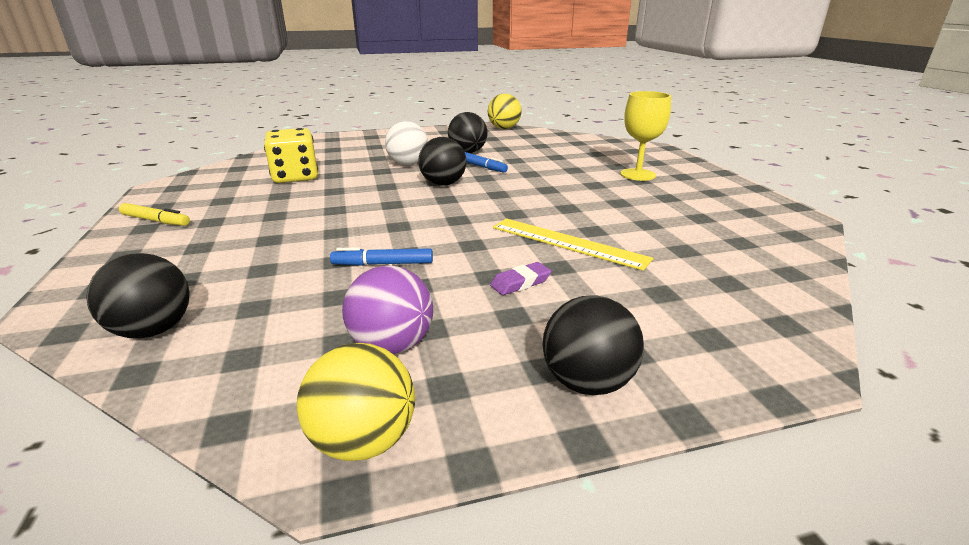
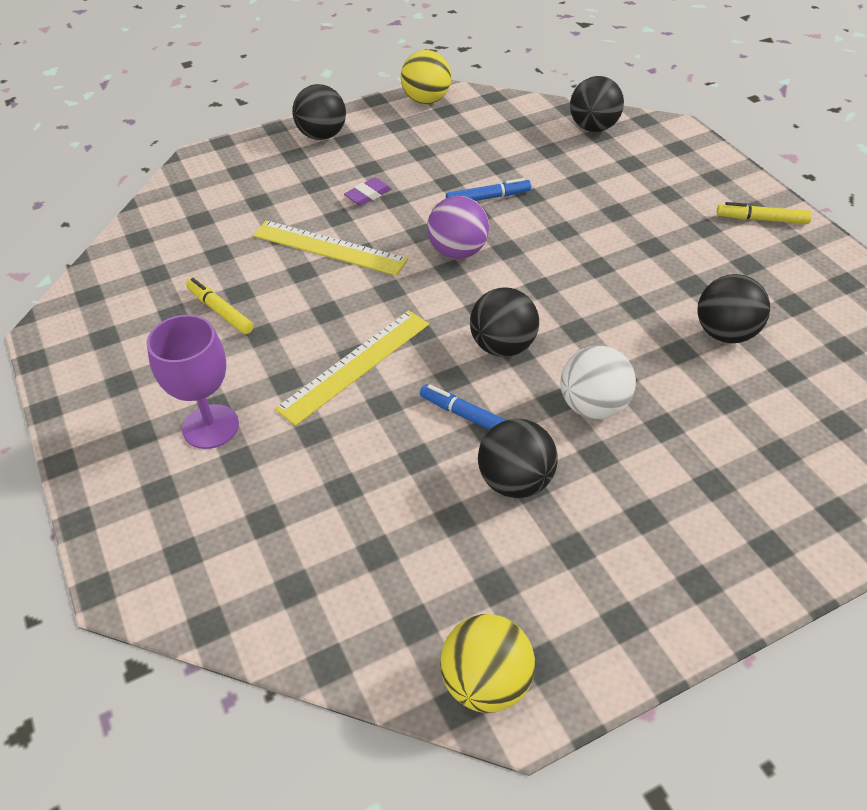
camera: 170 degrees right, 20 degrees up
yellow dice [264,128,318,183] -> black ball [697,274,770,343]
purple ball [342,265,433,355] -> purple ball moved to [427,196,489,259]
yellow goblet [620,91,671,181] -> purple goblet [146,315,239,449]
none -> yellow marker [186,278,254,334]
none -> yellow ruler [275,310,429,426]

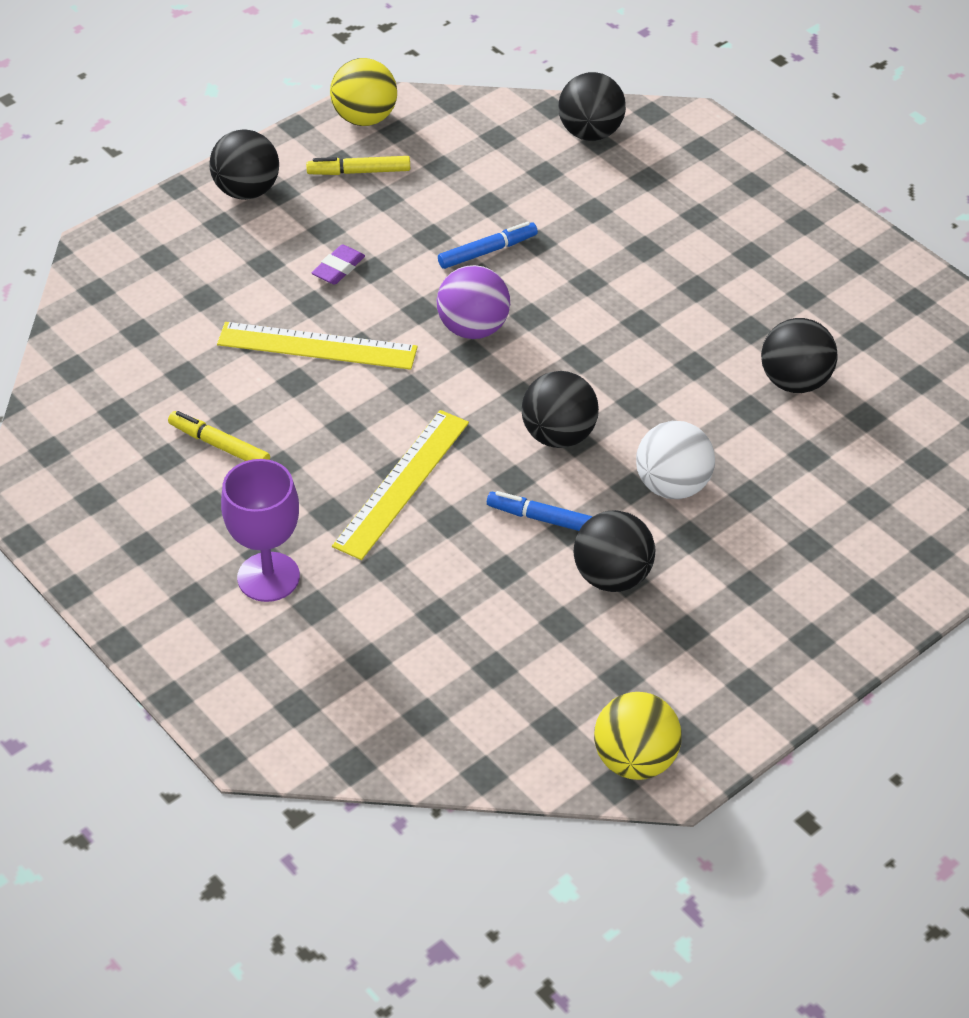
camera: 15 degrees left, 0 degrees up
yellow marker [717,202,812,224] -> yellow marker moved to [306,156,410,175]

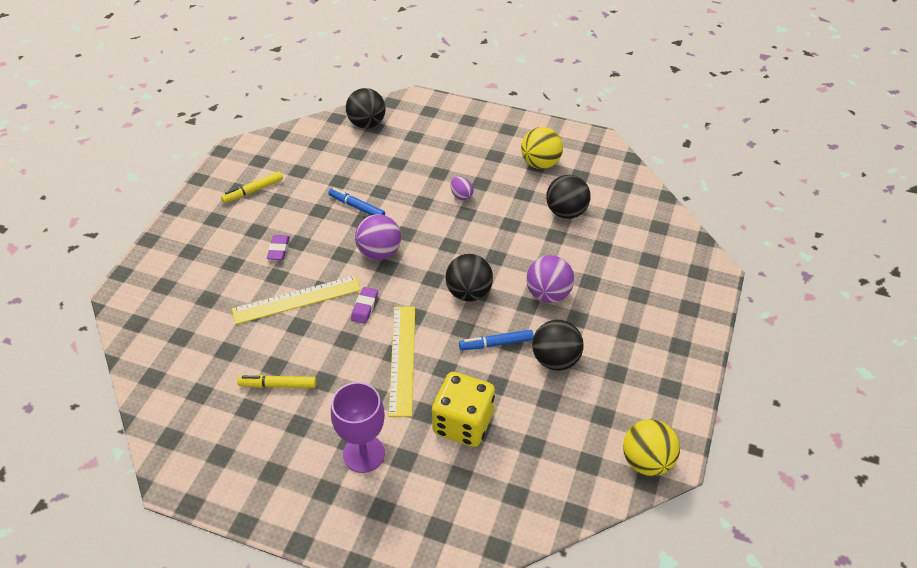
camera: 30 degrees left, 0 degrees up
black ball [209,129,279,200] -> none
yellow ball [330,58,397,126] -> yellow ball moved to [521,127,563,169]
blue marker [438,221,538,269] -> blue marker turned 90 degrees counterclockwise [328,188,385,215]
white ball [636,421,715,499] -> purple ball [526,255,574,303]
none -> purple eraser [351,287,378,324]
none -> yellow dice [432,372,495,447]
none -> purple egg [451,176,474,200]

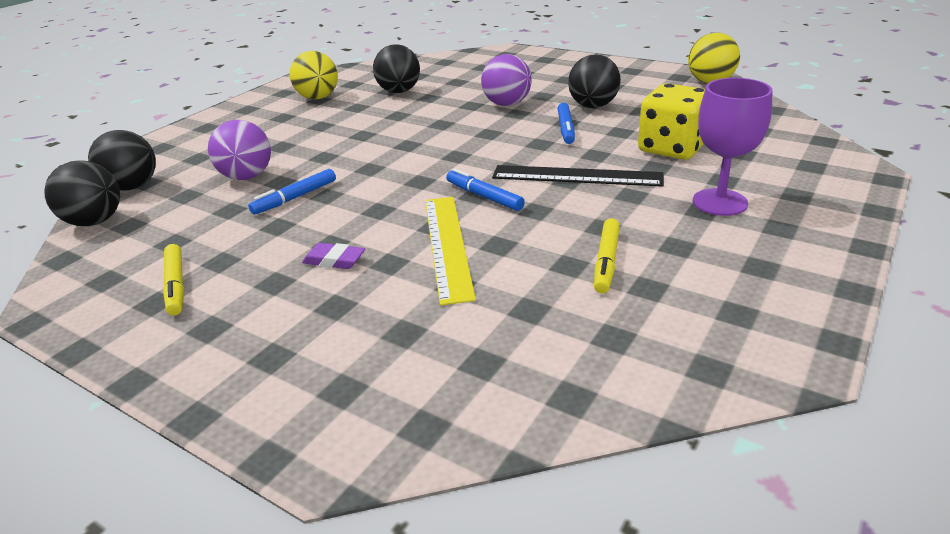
camera: 75 degrees left, 15 degrees down
purple eraser [351,287,378,324] -> blue marker [446,168,525,211]
purple ball [355,214,401,260] -> purple ball moved to [208,120,271,180]
yellow ruler [389,307,415,417] -> black ruler [492,165,664,187]
black ball [445,254,493,301] -> black ball moved to [44,160,120,226]
purple egg [451,176,474,200] -> none

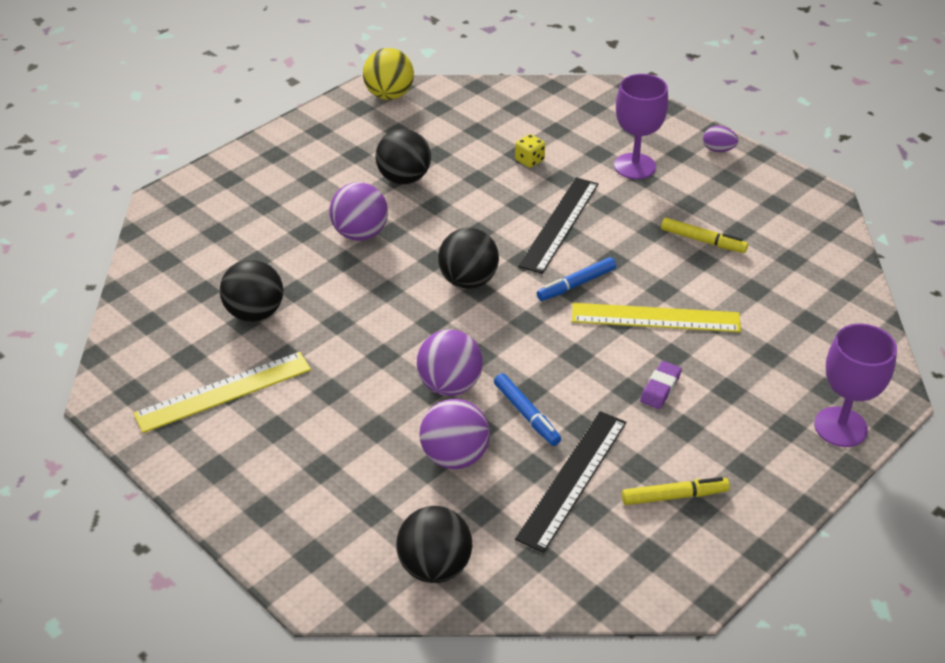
camera: 80 degrees left, 10 degrees up
black ball [44,160,120,226] -> black ball moved to [438,228,499,289]
yellow ball [290,51,338,100] -> yellow ruler [133,352,311,433]
blue marker [557,103,575,144] -> none
yellow dice [638,83,705,160] -> yellow dice [515,134,545,168], size x0.45
none -> purple ball [417,329,483,396]
none -> black ruler [515,411,626,553]
none -> purple egg [703,126,738,152]
none -> purple goblet [814,324,897,447]

